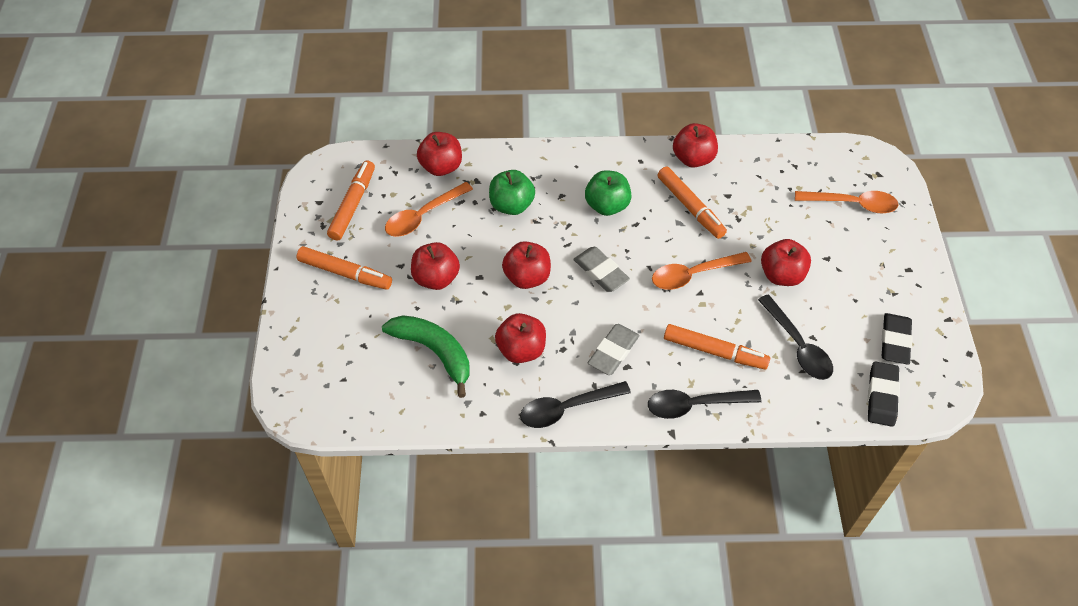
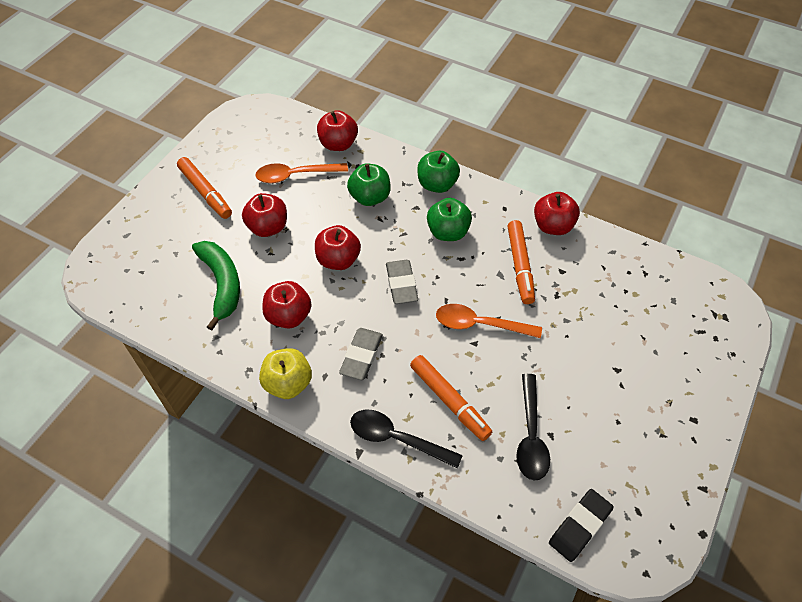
camera: 30 degrees right, 0 degrees up
orange marker [327,160,375,241] -> none
black spoon [520,381,631,428] -> yellow apple [259,348,312,399]
grey eraser [588,324,639,375] -> grey eraser turned 45 degrees counterclockwise [339,328,383,380]
red apple [761,239,811,286] -> none
orange spoon [795,191,899,213] -> none
black eraser [882,313,913,365] -> none
none -> green apple [417,151,460,193]

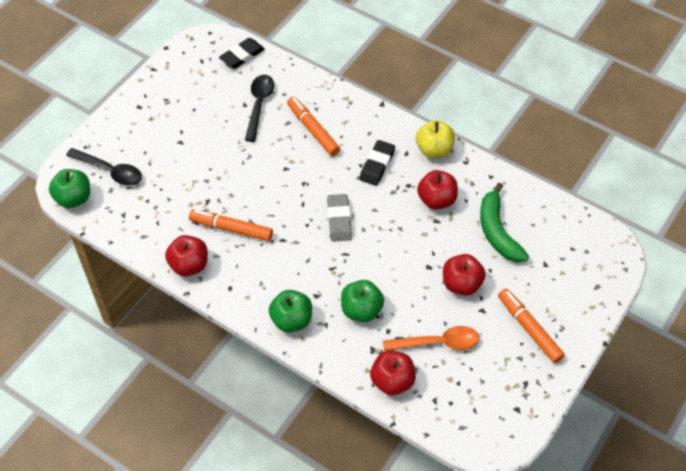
camera: 175 degrees left, 0 degrees up
red apple [315,225,361,270] -> none
grey eraser [339,328,383,380] -> black eraser [359,140,395,186]
black spoon [350,410,463,469] -> black spoon moved to [66,148,142,186]
green apple [427,198,472,241] -> green apple moved to [49,169,90,208]
orange spoon [436,304,542,338] -> none
orange marker [508,220,535,304] -> orange marker turned 75 degrees counterclockwise [189,209,273,241]

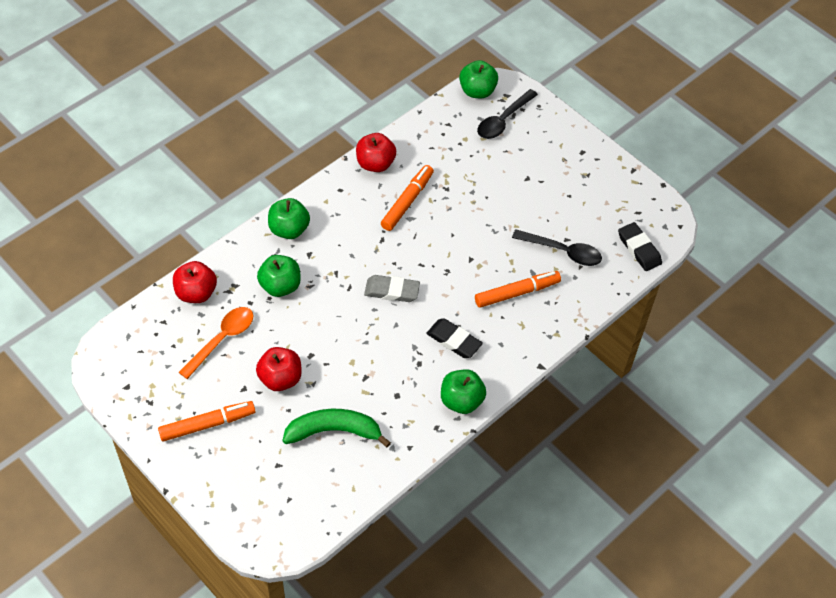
camera: 100 degrees right, 0 degrees up
orange spoon [383,326,480,351] -> orange spoon turned 150 degrees counterclockwise [179,307,254,379]
yellow apple [416,120,455,158] -> green apple [441,369,486,414]
red apple [417,170,458,210] -> none

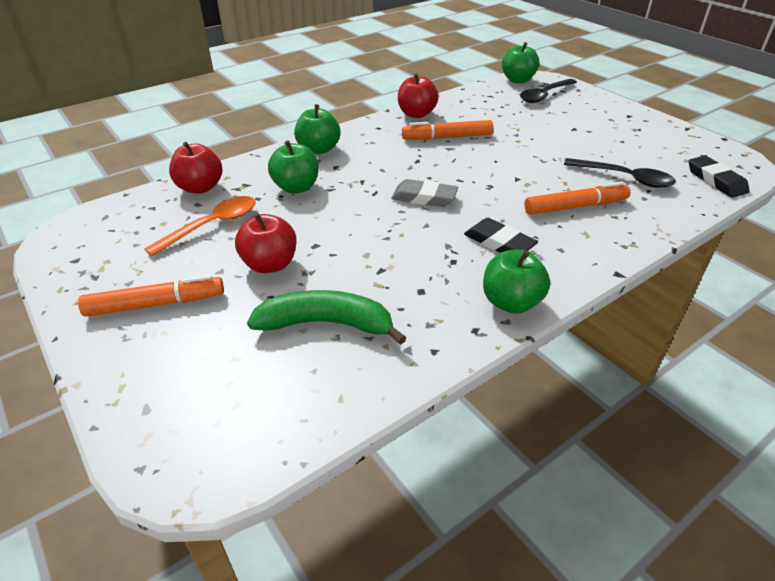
camera: 10 degrees right, 15 degrees down
orange marker [381,165,434,231] -> orange marker turned 135 degrees counterclockwise [402,120,493,140]

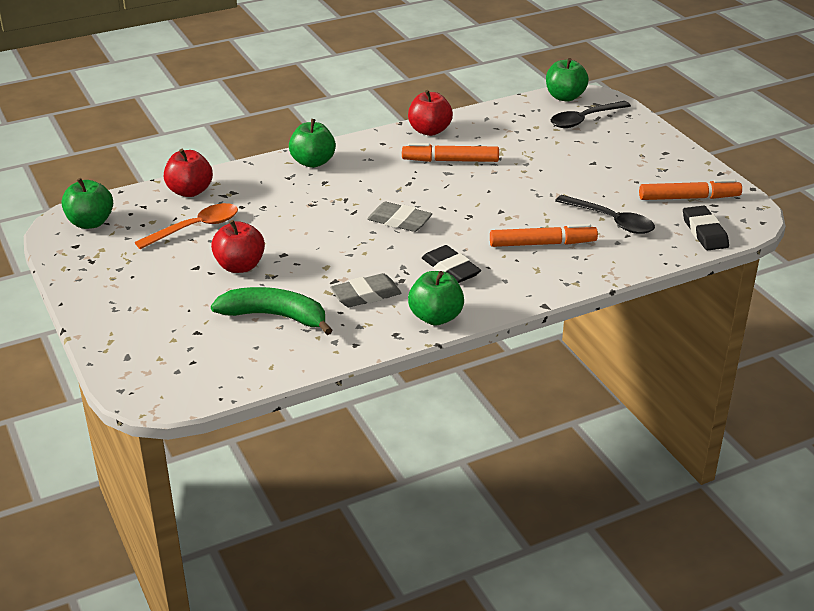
camera: 10 degrees right, 5 degrees down
orange marker [78,275,224,317] -> orange marker moved to [639,179,742,200]
green apple [268,140,319,193] -> green apple moved to [62,178,113,229]
none -> grey eraser [330,273,402,307]

